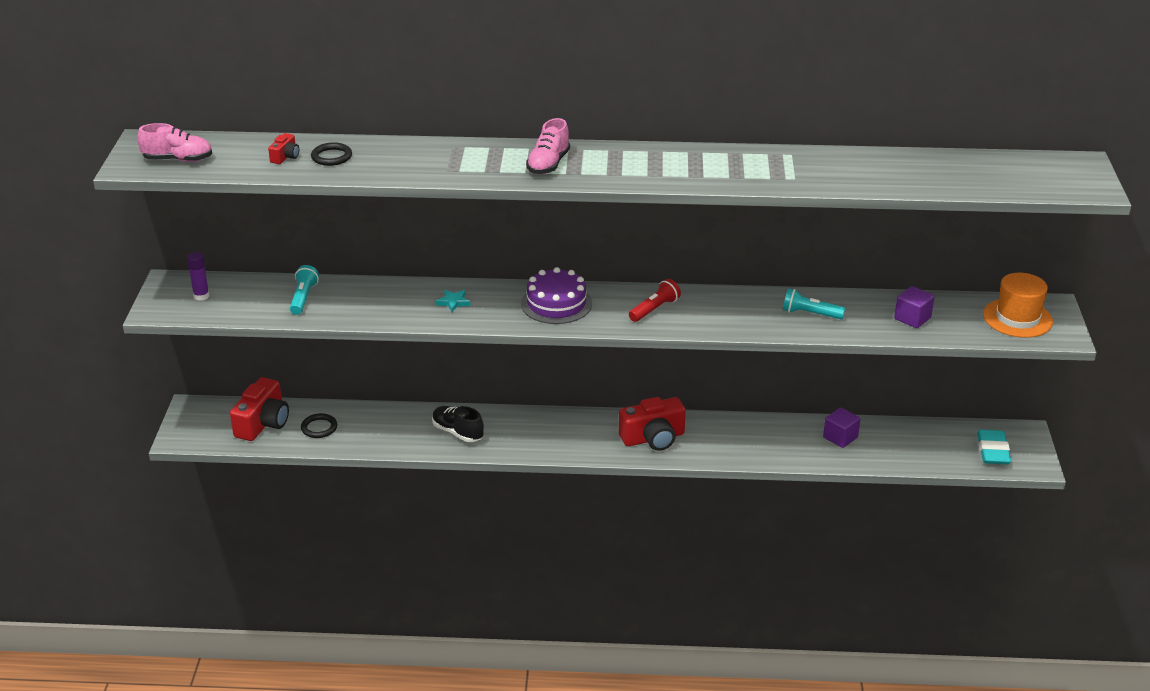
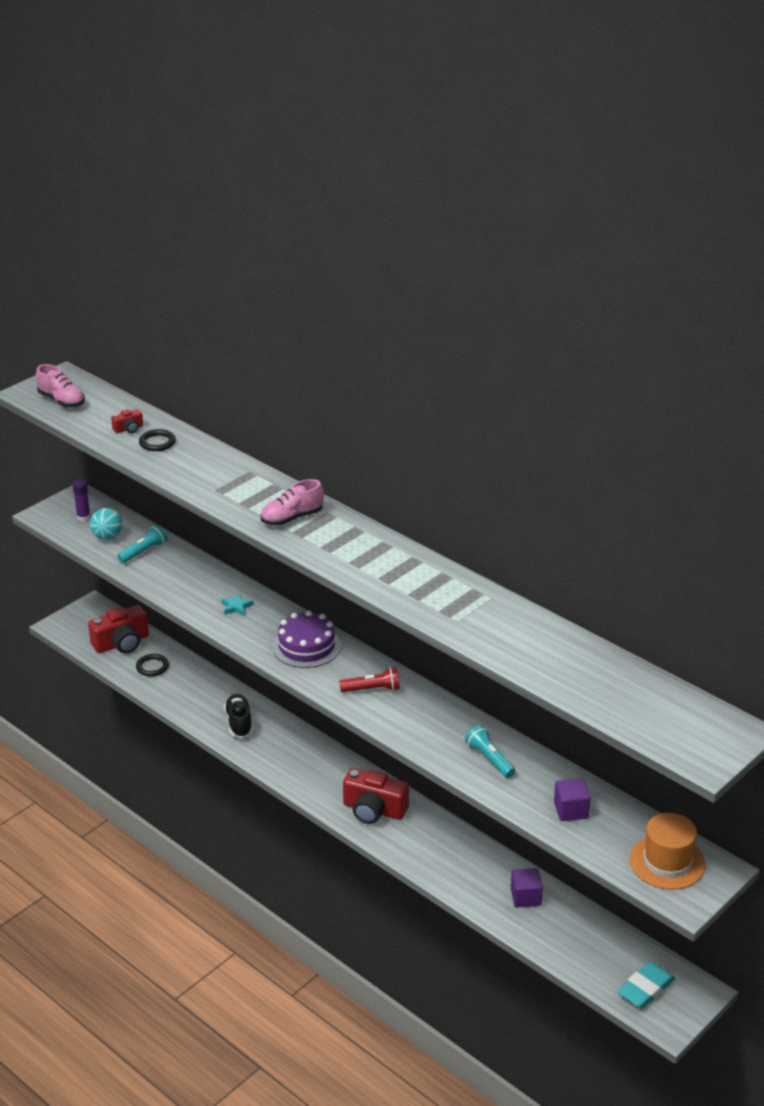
camera: 40 degrees right, 0 degrees up
none -> turquoise ball [90,508,123,540]

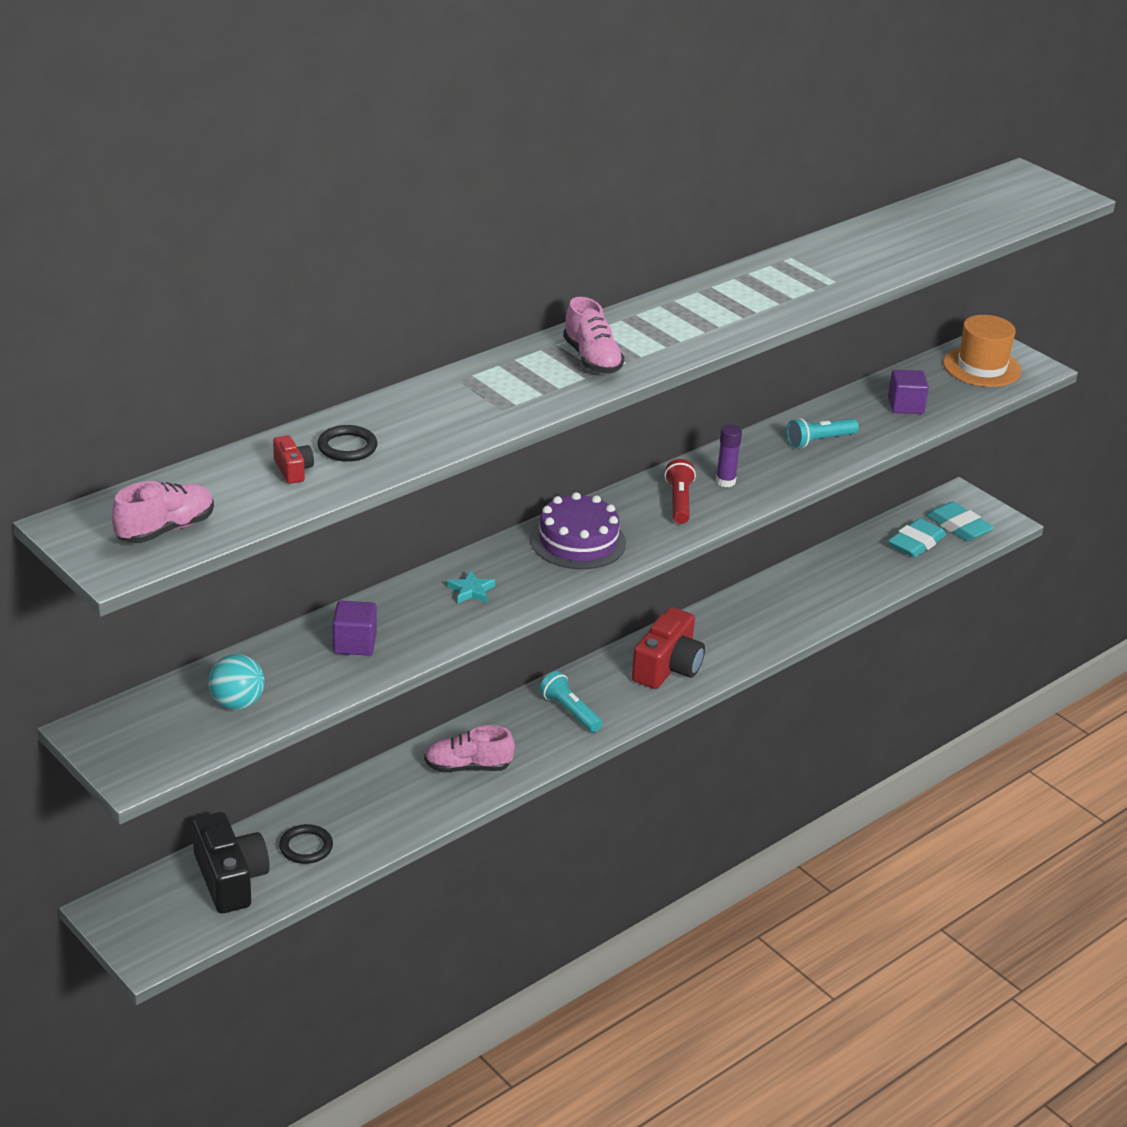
camera: 85 degrees left, 0 degrees up
purple glue stick [72,479,91,522] -> purple glue stick moved to [716,425,742,487]
red camera [88,605,149,653] -> black camera [192,812,270,913]
turquoise flashlight [117,525,168,563] -> turquoise flashlight moved to [540,671,602,732]
black shoe [224,694,252,738] -> pink shoe [424,725,515,773]
purple cube [511,868,543,907] -> purple cube moved to [333,601,377,656]
none -> turquoise eraser [888,518,946,557]

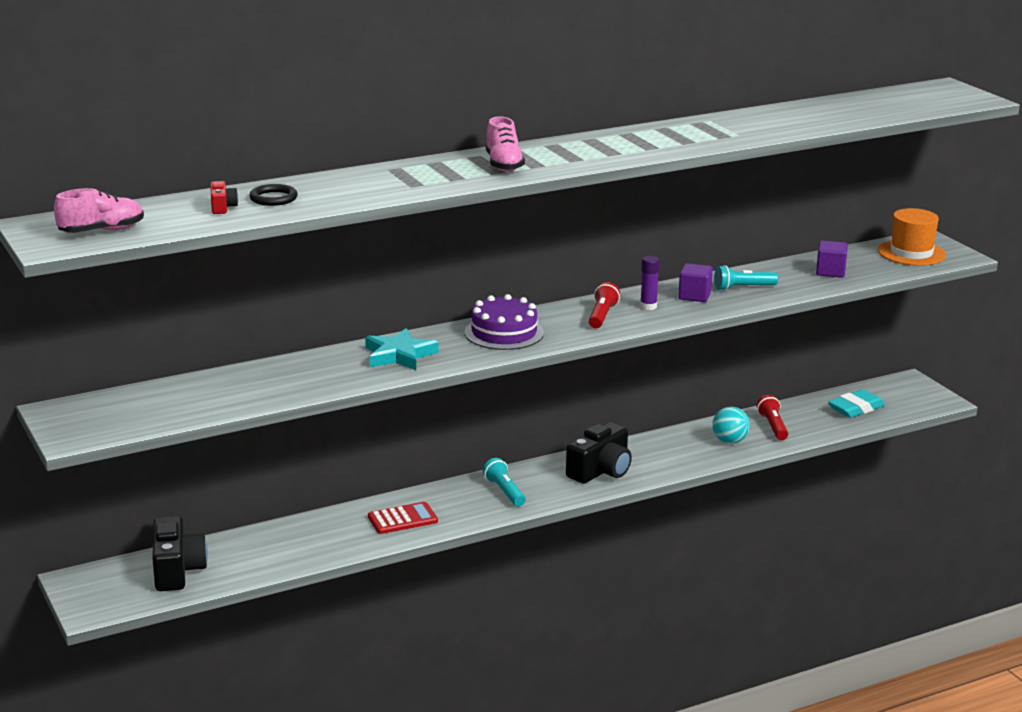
camera: 15 degrees right, 10 degrees down
turquoise ball [208,654,265,710] -> turquoise ball moved to [712,407,750,444]
black ring [279,824,333,864] -> none
purple cube [333,601,377,656] -> purple cube moved to [678,263,713,302]
pink shoe [424,725,515,773] -> red calculator [368,502,438,534]
turquoise star [447,570,495,603] -> turquoise star [365,328,439,370], size x1.87
red camera [632,607,705,689] -> black camera [566,422,632,484]
turquoise eraser [926,502,994,541] -> none
none -> red flashlight [756,395,788,440]

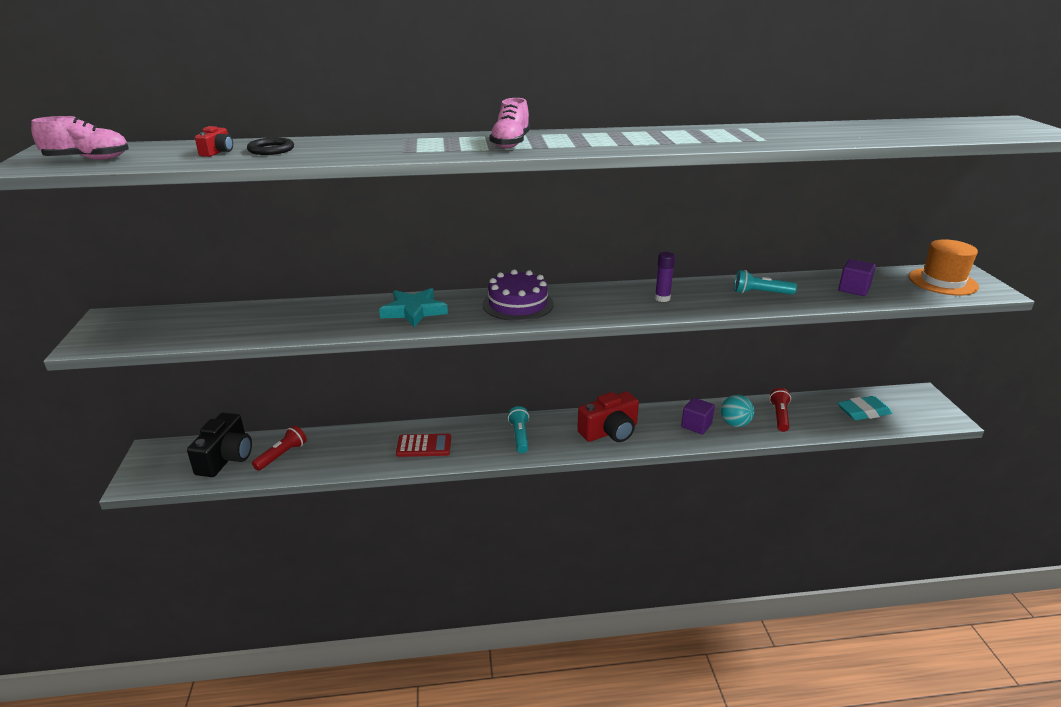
camera: 20 degrees right, 5 degrees up
black camera [566,422,632,484] -> red camera [577,391,639,442]
red flashlight [589,282,620,328] -> red flashlight moved to [252,425,307,471]
purple cube [678,263,713,302] -> purple cube moved to [681,398,715,435]

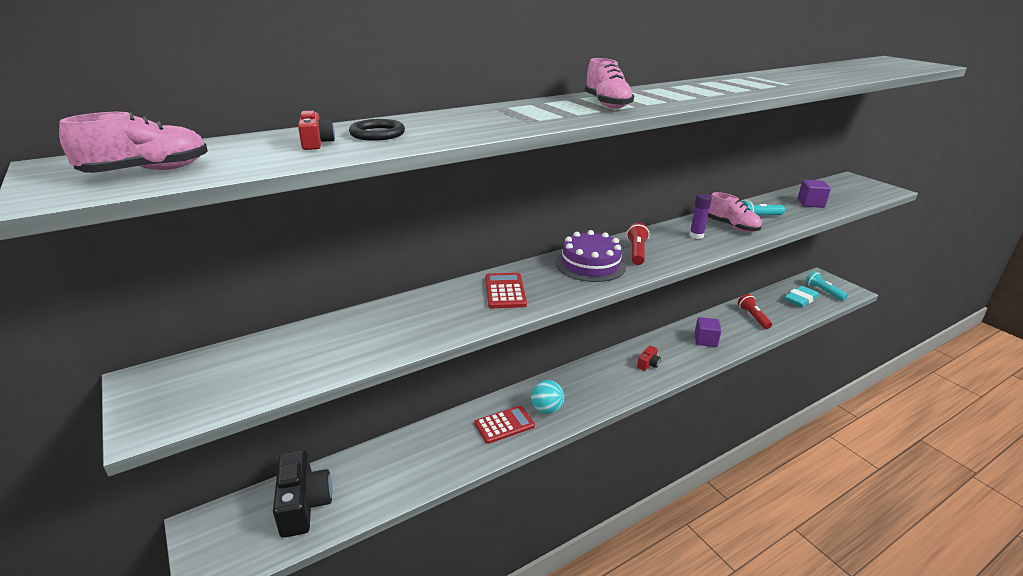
camera: 25 degrees left, 0 degrees up
red flashlight [252,425,307,471] -> red flashlight moved to [627,223,650,265]
turquoise star [379,288,448,328] -> red calculator [485,273,527,308]
turquoise flashlight [508,406,529,453] -> turquoise flashlight moved to [805,271,848,301]
red camera [577,391,639,442] -> red camera [637,346,661,371], size x0.47
turquoise ball [721,395,754,427] -> turquoise ball moved to [531,380,564,414]
orange hat [909,239,979,295] -> none
none -> pink shoe [708,192,762,232]

